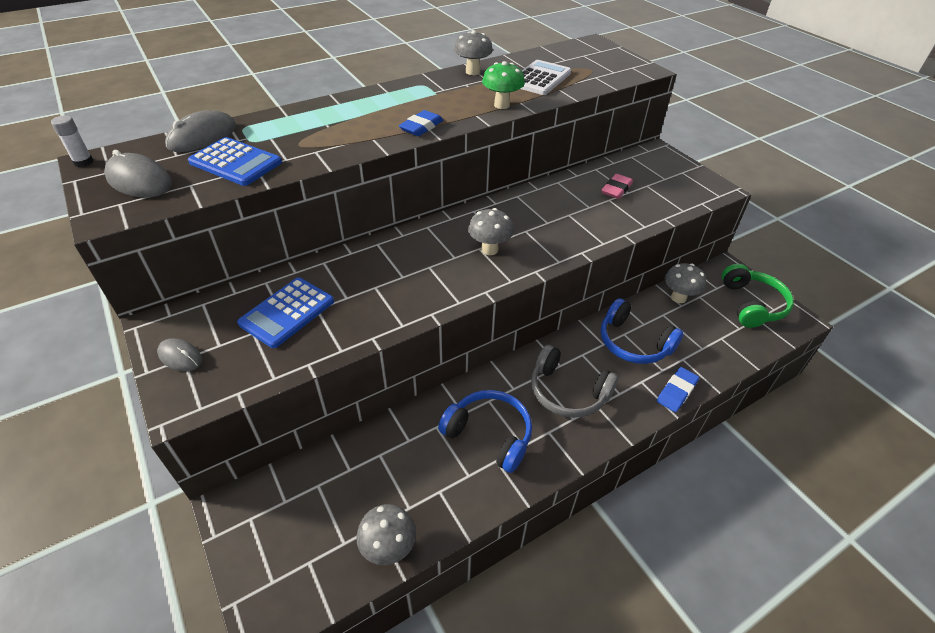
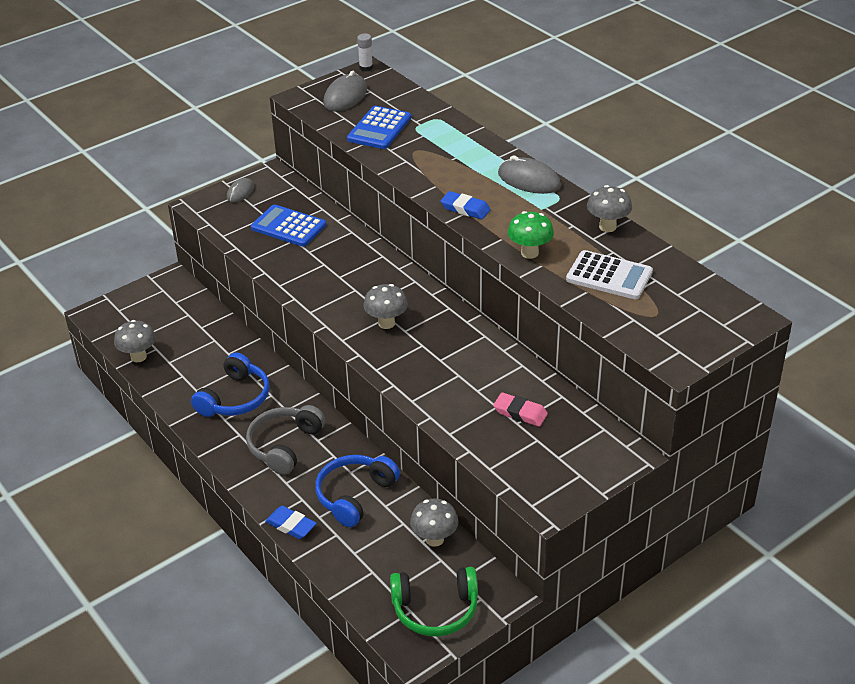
camera: 85 degrees right, 5 degrees down
grey mouse [165,110,236,152] -> grey mouse moved to [498,156,561,194]

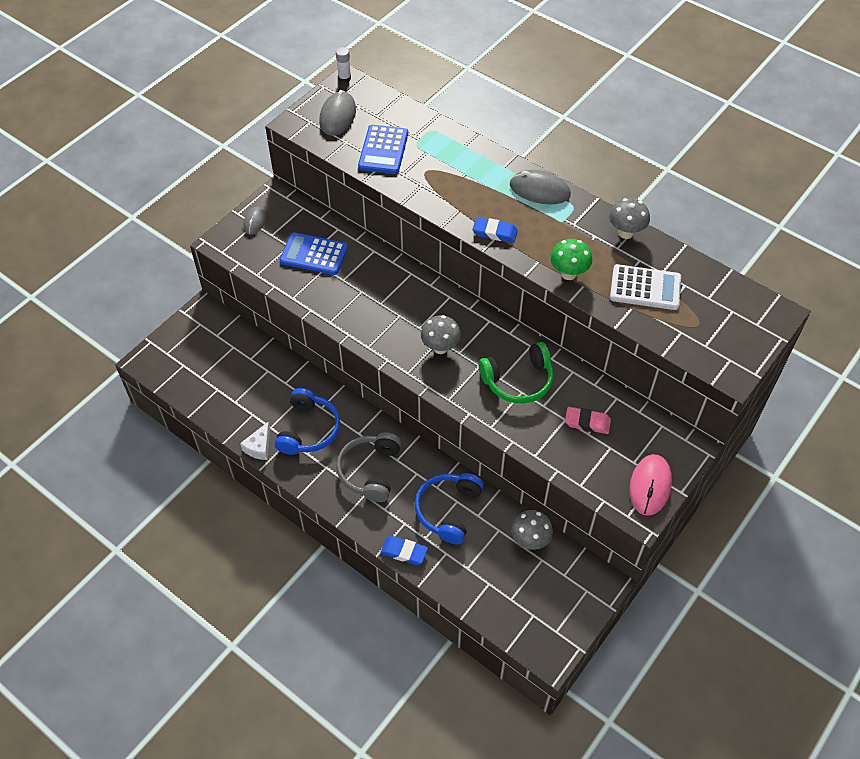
camera: 15 degrees left, 15 degrees up
grey mushroom [114,320,156,362] -> none
green headphones [390,567,478,636] -> green headphones moved to [478,342,553,404]
none -> white cheese [240,421,270,460]
none -> pink mouse [629,454,672,516]

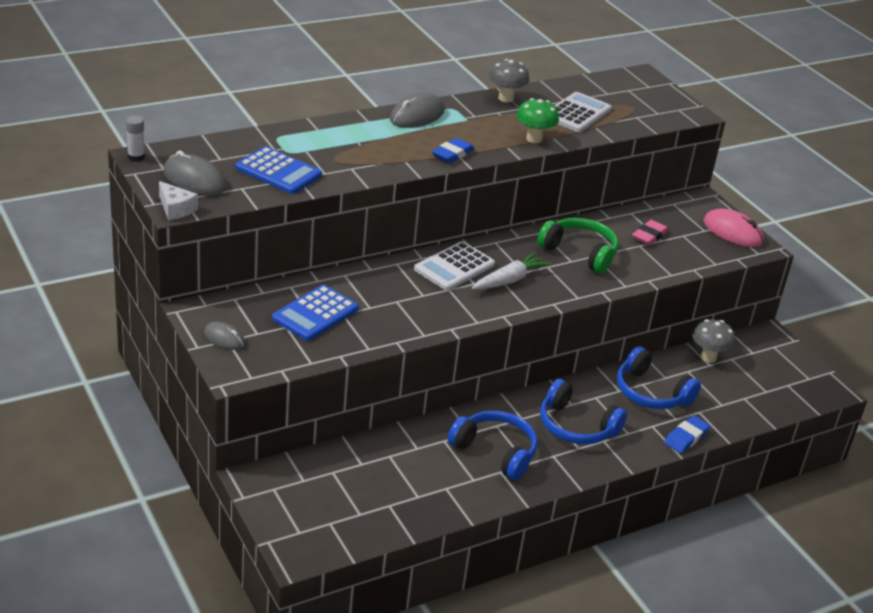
camera: 70 degrees left, 20 degrees down
white cheese [240,421,270,460] -> white cheese moved to [159,181,198,220]
grey headphones [336,432,401,502] -> blue headphones [540,379,627,445]
grey mushroom [421,315,461,354] -> white carrot [472,252,551,289]
green headphones [478,342,553,404] -> green headphones turned 60 degrees counterclockwise [537,218,618,273]
none -> white calculator [414,241,495,291]

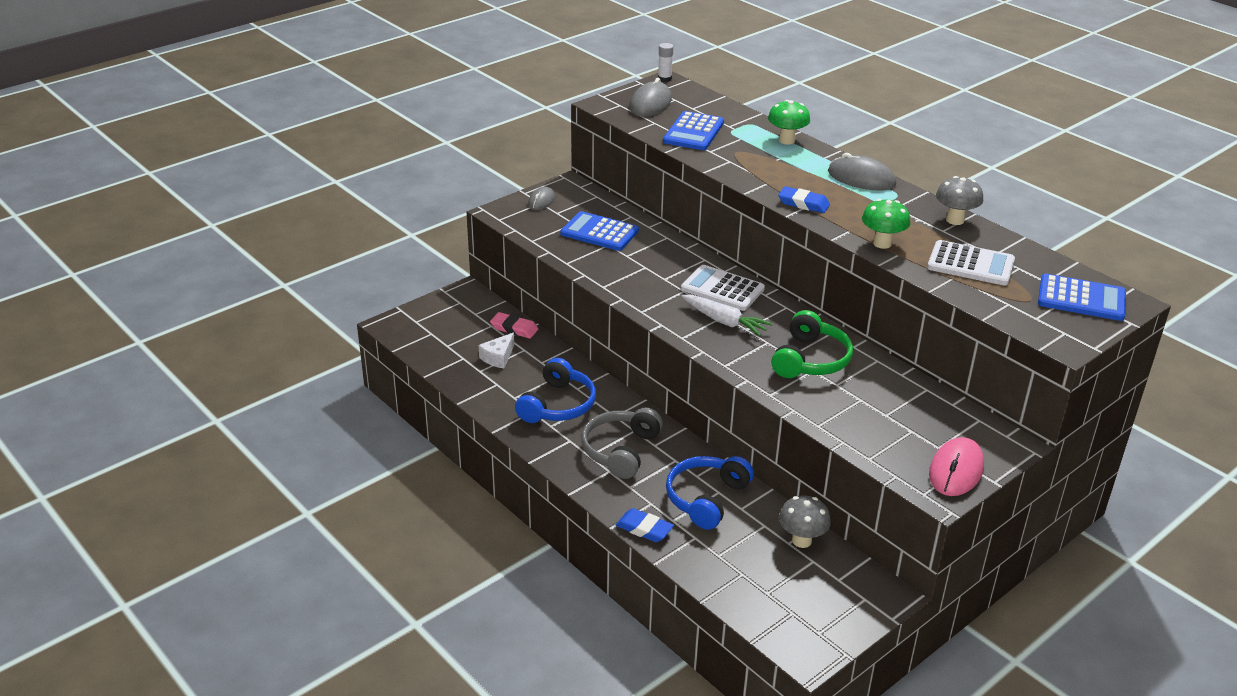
camera: 80 degrees right, 0 degrees up
white cheese [159,181,198,220] -> white cheese moved to [479,333,514,368]
blue headphones [540,379,627,445] -> grey headphones [581,408,663,479]
pink eraser [632,220,668,246] -> pink eraser moved to [490,312,538,339]
none -> green mushroom [768,100,810,145]
none -> blue calculator [1038,274,1126,321]

